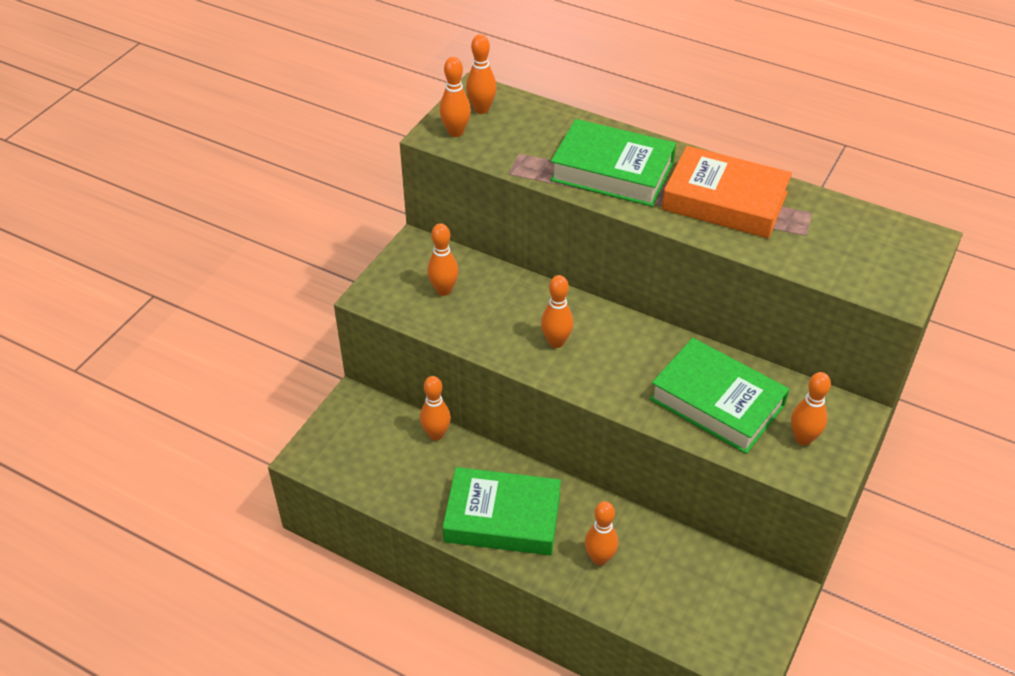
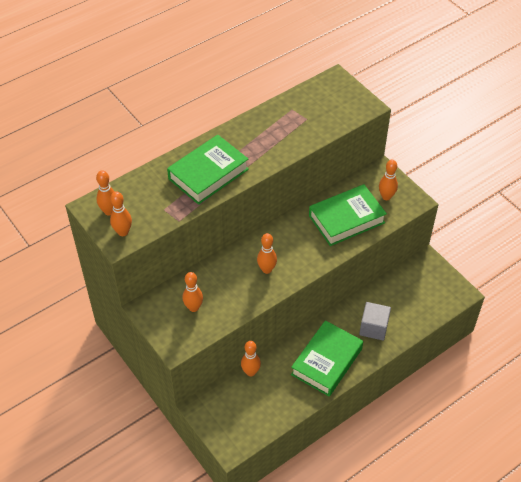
camera: 65 degrees left, 5 degrees up
orange bowling pin [585,501,618,566] -> grey cube [359,302,391,341]
orange book [662,146,792,238] -> none

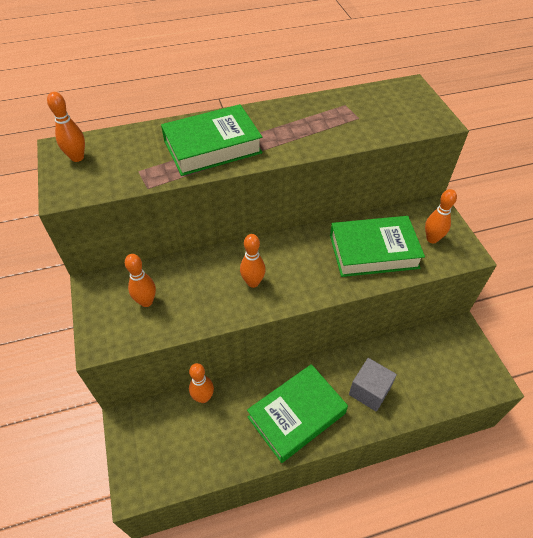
camera: 20 degrees right, 0 degrees up
orange bowling pin [110,191,132,236] -> none

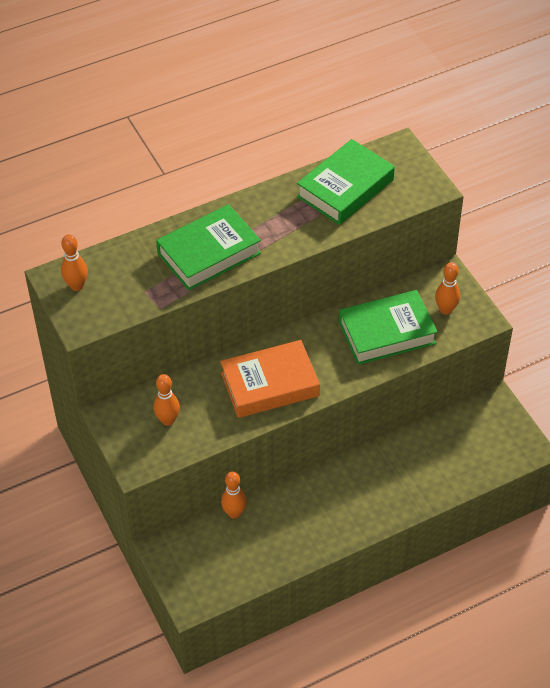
camera: 10 degrees left, 0 degrees up
orange bowling pin [240,234,266,288] -> orange book [220,340,320,418]
green book [247,364,348,463] -> green book moved to [297,139,395,225]
grey cube [349,358,397,412] -> none

